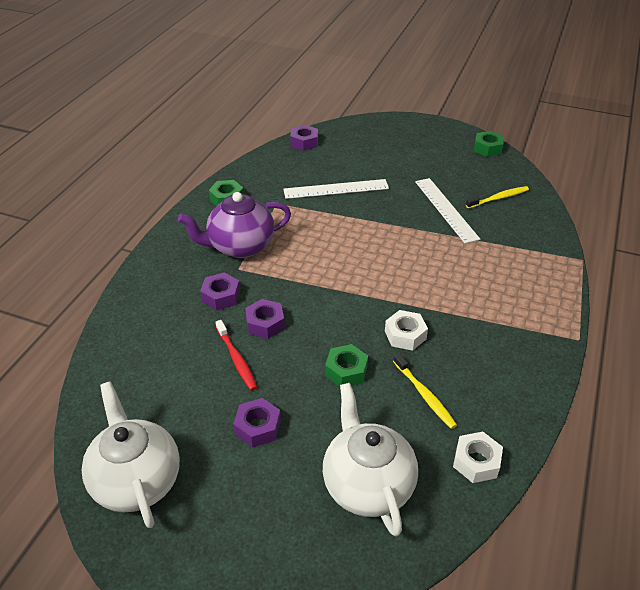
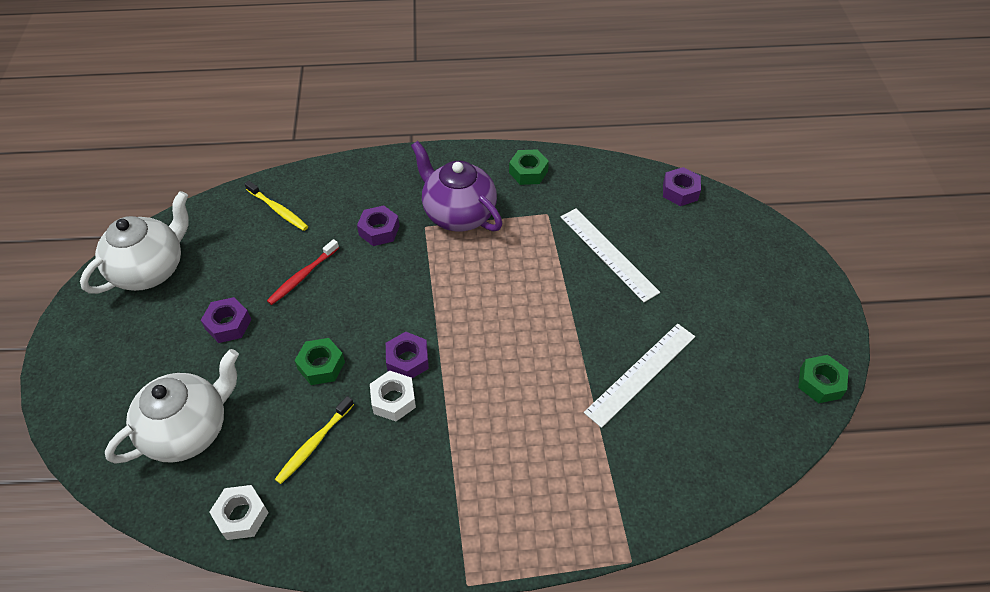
camera: 65 degrees right, 10 degrees up
purple nut [245,299,285,339] -> purple nut moved to [386,332,429,378]
yellow toothbrush [466,186,529,209] -> yellow toothbrush moved to [245,181,308,231]

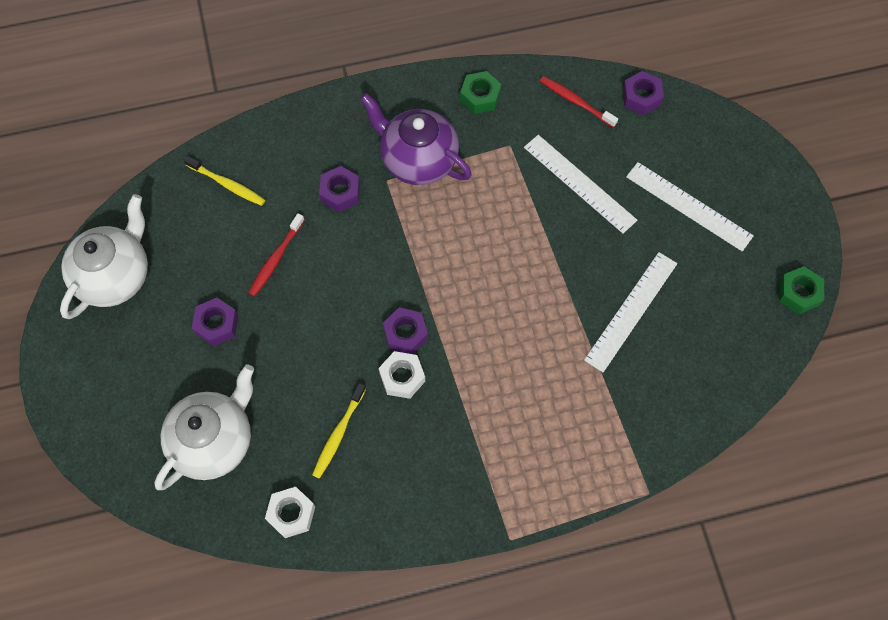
camera: 10 degrees left, 15 degrees up
green nut [294,338,345,385] -> none
none -> red toothbrush [540,76,618,128]
none -> white ruler [626,162,754,251]

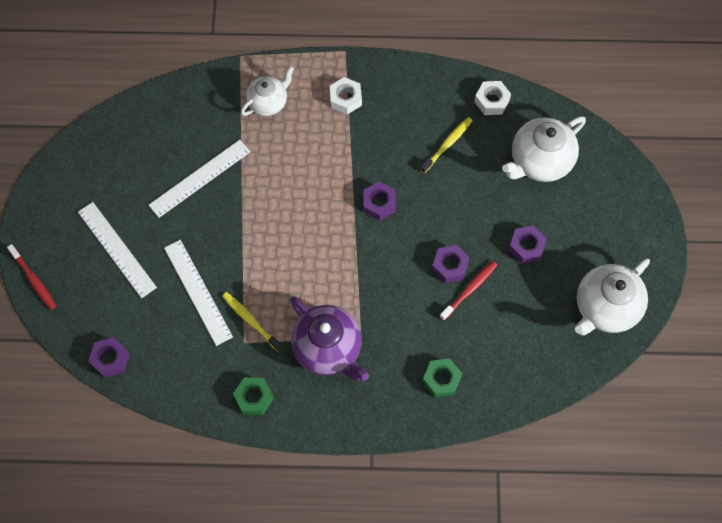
camera: 165 degrees left, 0 degrees up
yellow toothbrush [183,156,265,206] -> yellow toothbrush moved to [222,292,282,351]
purple nut [319,166,360,212] -> purple nut moved to [432,245,470,283]
white nut [379,351,425,399] -> white nut moved to [330,77,362,114]
red toothbrush [540,76,618,128] -> red toothbrush moved to [7,244,56,310]
green nut [779,266,824,314] -> green nut moved to [422,358,462,398]
none -> white teapot [241,66,294,116]

